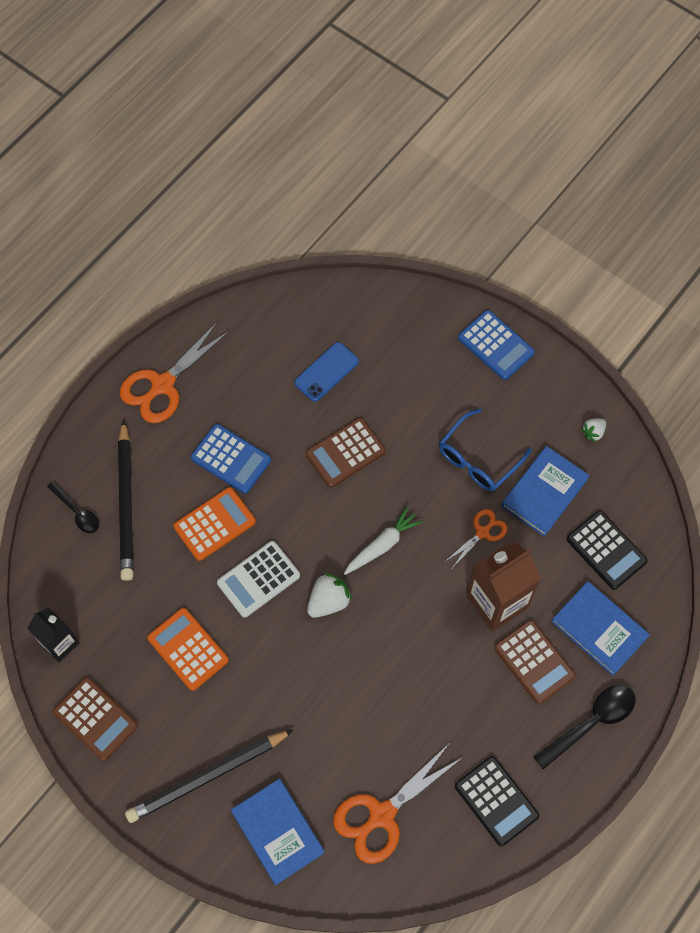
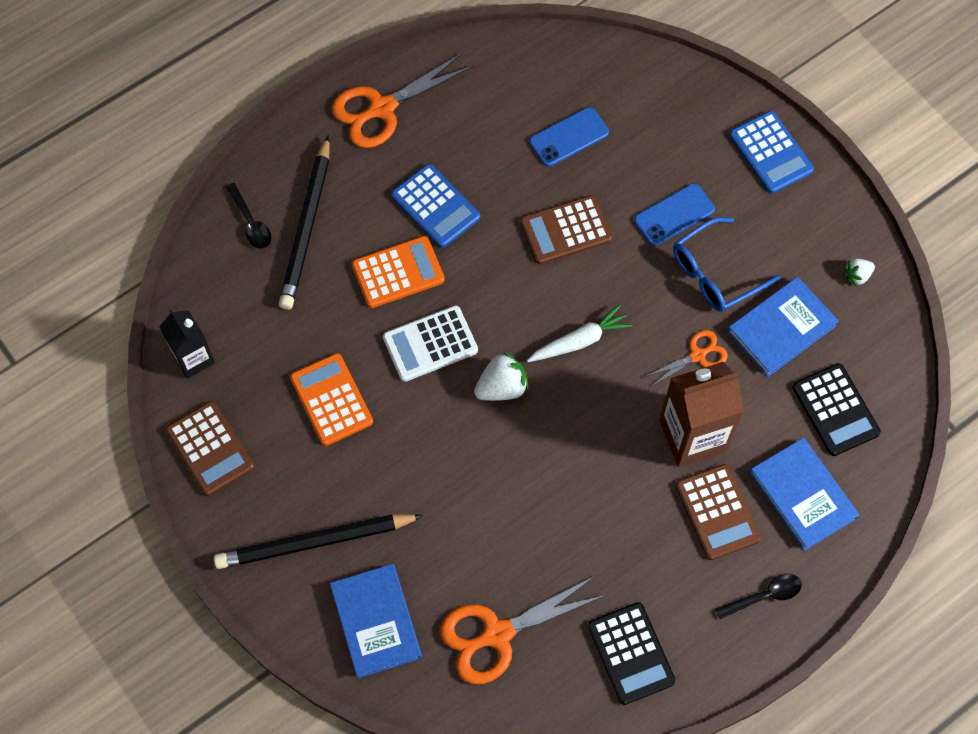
camera: 15 degrees right, 0 degrees up
black spoon [533,685,636,769] -> black spoon [715,574,802,619], size x0.64
none -> blue phone [634,183,715,246]

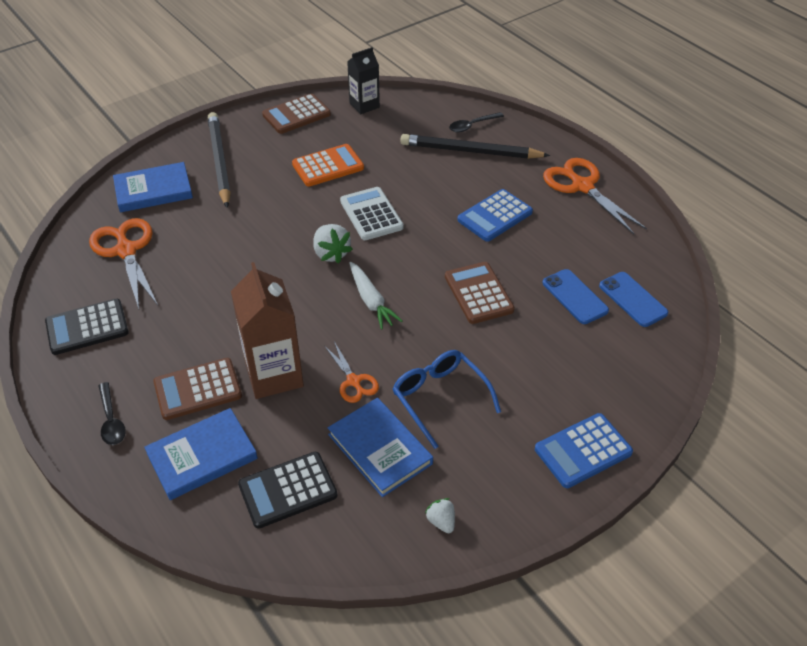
camera: 90 degrees right, 20 degrees down
orange calculator [352,236,445,308] -> none
blue phone [634,183,715,246] -> blue phone moved to [599,272,668,327]

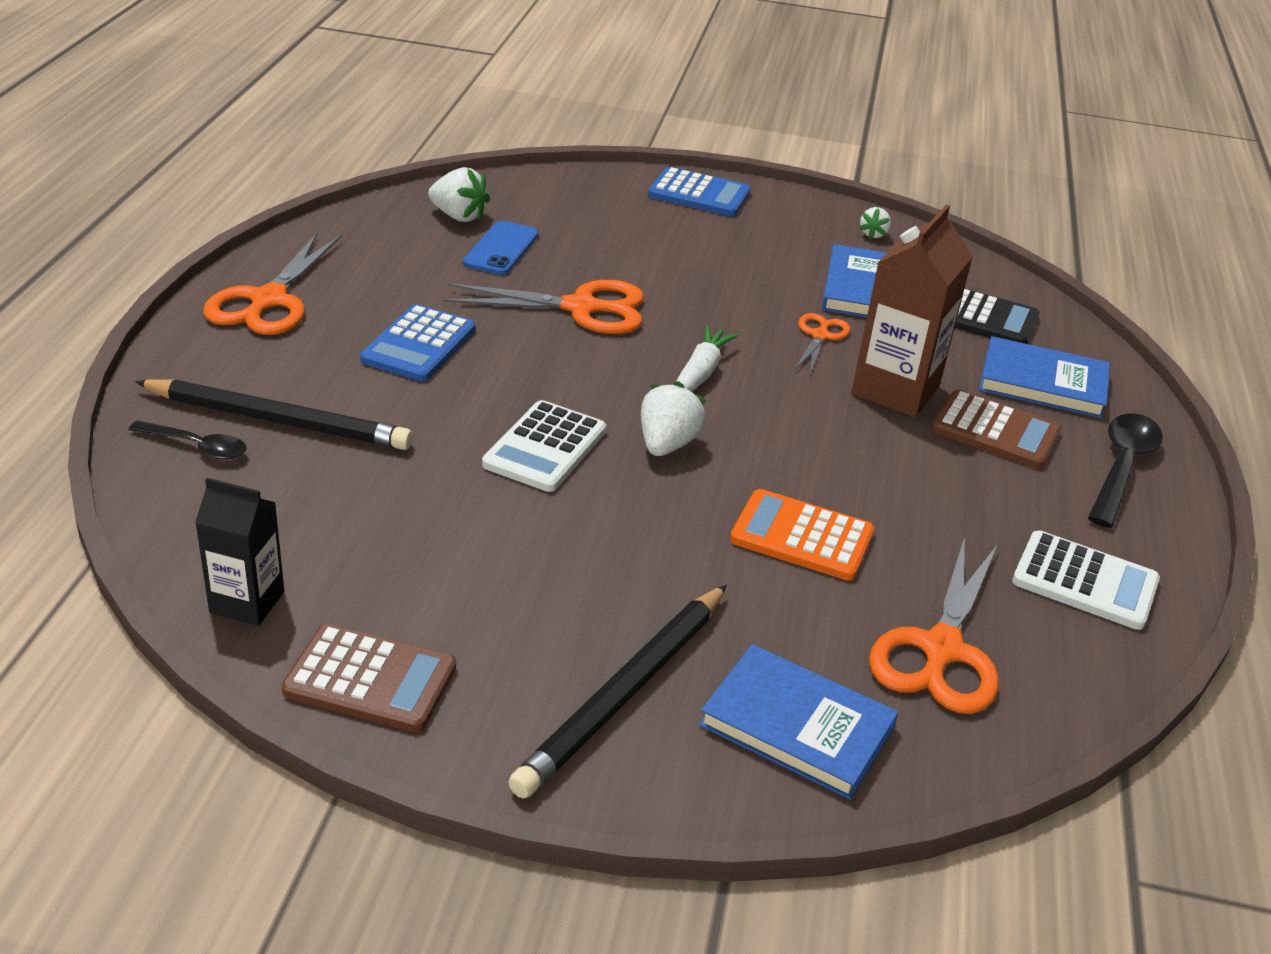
camera: 135 degrees left, 10 degrees down
black calculator [45,299,129,355] -> white calculator [1012,530,1160,630]
black spoon [98,382,126,445] -> black spoon [1088,413,1163,528], size x1.57
orange calculator [292,144,364,187] -> orange calculator moved to [730,489,875,581]
blue glasses [393,350,501,449] -> none
black pencil [400,134,550,159] -> black pencil turned 45 degrees counterclockwise [135,379,413,450]
brown calculator [445,262,515,324] -> orange scissors [443,280,644,334]
blue calculator [457,189,533,242] -> blue calculator turned 105 degrees clockwise [360,304,475,381]
blue phone [599,272,668,327] -> white strawberry [428,167,490,222]

